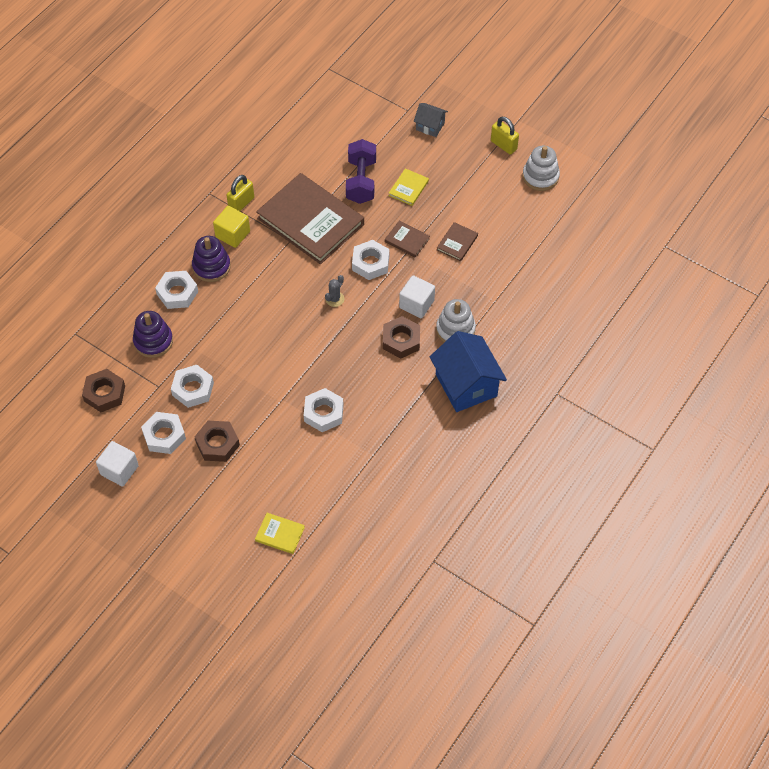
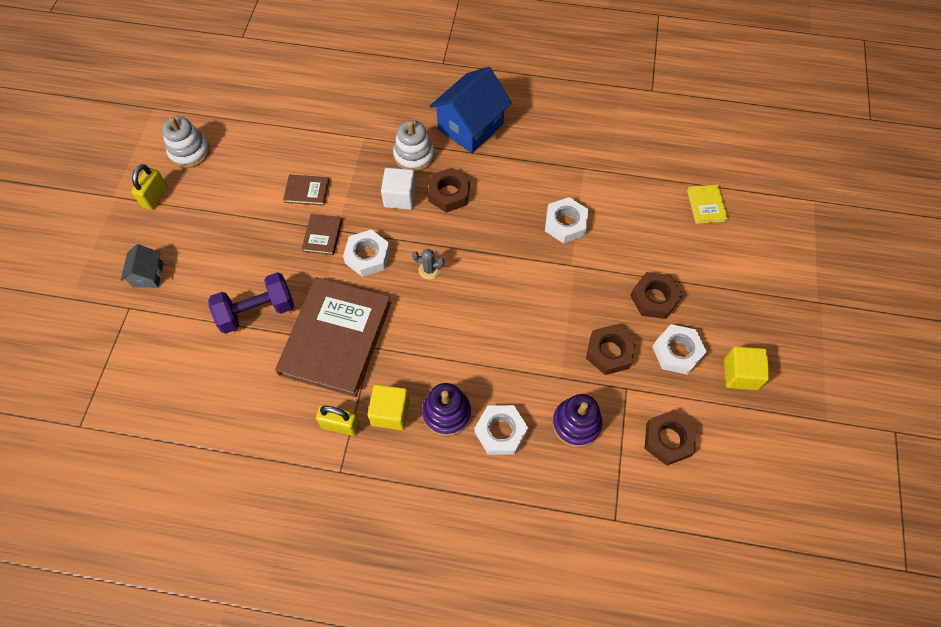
camera: 115 degrees left, 5 degrees up
white cube [96,441,139,487] -> yellow cube [724,346,770,390]
white nut [171,365,214,408] -> brown nut [586,324,636,375]
yellow book [389,168,429,206] -> none

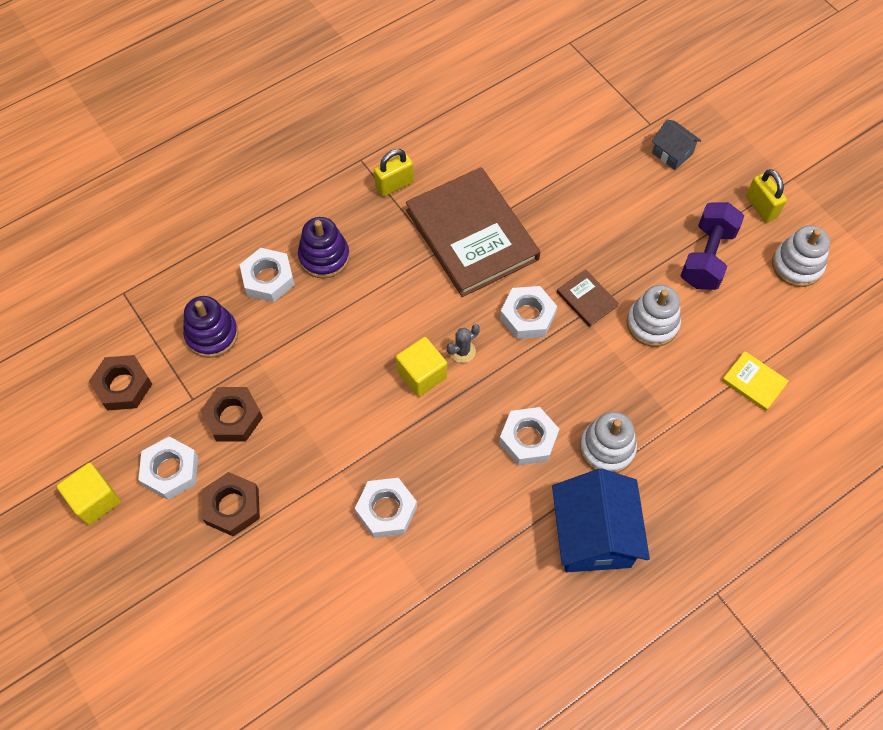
camera: 135 degrees right, 0 degrees up
purple dumbbell [208,272,294,334] -> purple dumbbell moved to [680,202,744,290]
brown book [283,175,329,206] -> white stacking toy [627,285,681,347]
yellow cube [368,384,410,430] -> yellow cube moved to [396,337,447,397]
white cube [381,168,416,210] -> none
brown nut [428,168,470,213] -> white nut [499,407,559,465]
yellow book [687,185,728,224] -> yellow book moved to [722,351,789,411]

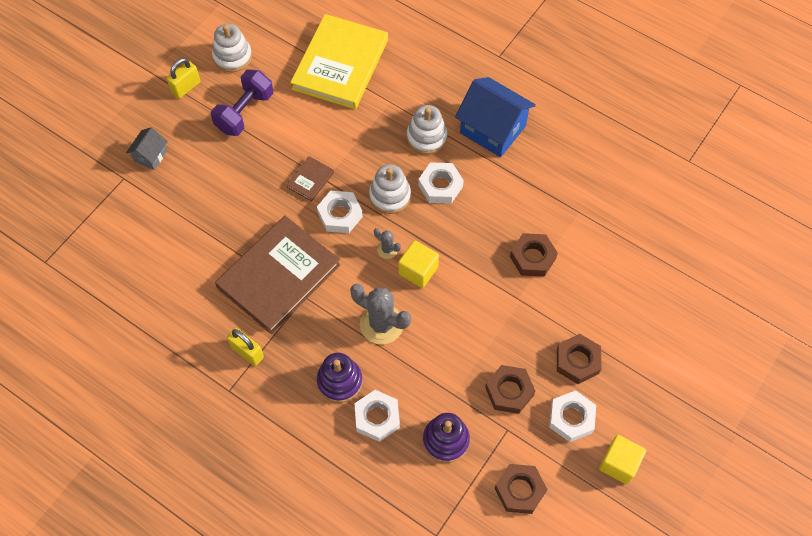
camera: 110 degrees left, 0 degrees up
white nut [355,478,417,538] -> brown nut [510,233,558,277]
blue house [552,468,650,572] -> blue house turned 60 degrees clockwise [455,77,536,157]
white stacking toy [627,285,681,347] -> white stacking toy moved to [369,164,411,214]
purple dumbbell [680,202,744,290] -> purple dumbbell turned 60 degrees counterclockwise [211,69,273,136]
yellow book [722,351,789,411] -> yellow book [290,14,388,109], size x2.39
none -> grey cactus [350,284,411,344]

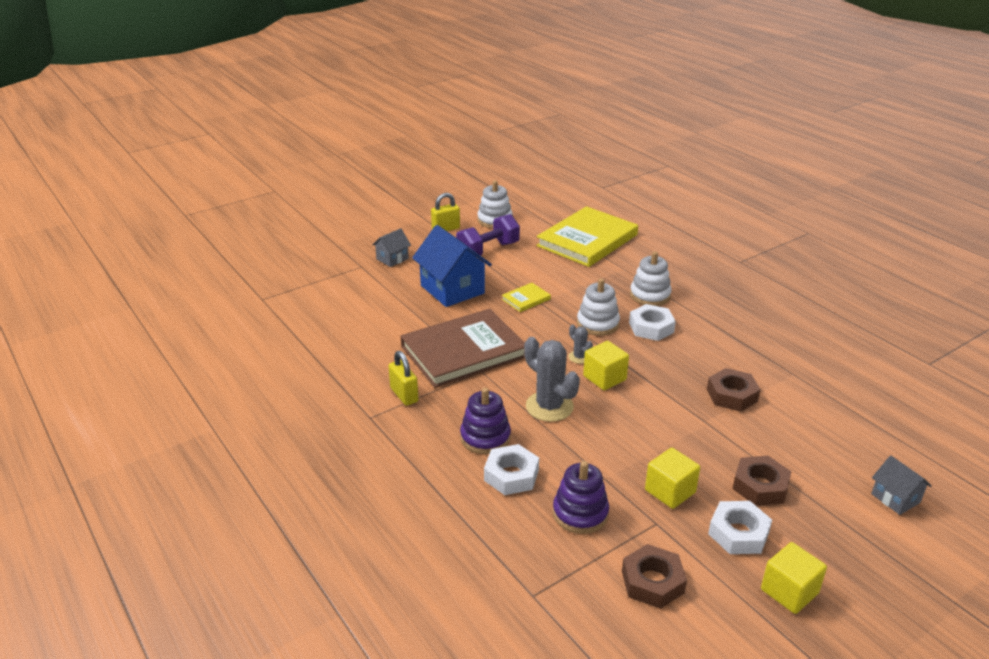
camera: 20 degrees right, 30 degrees down
brown book [286,156,334,202] -> yellow book [502,283,551,312]
white nut [317,191,363,233] -> none
blue house [455,77,536,157] -> blue house moved to [412,225,492,307]
brown nut [485,365,535,414] -> yellow cube [645,448,700,509]
none -> grey house [871,456,932,515]

